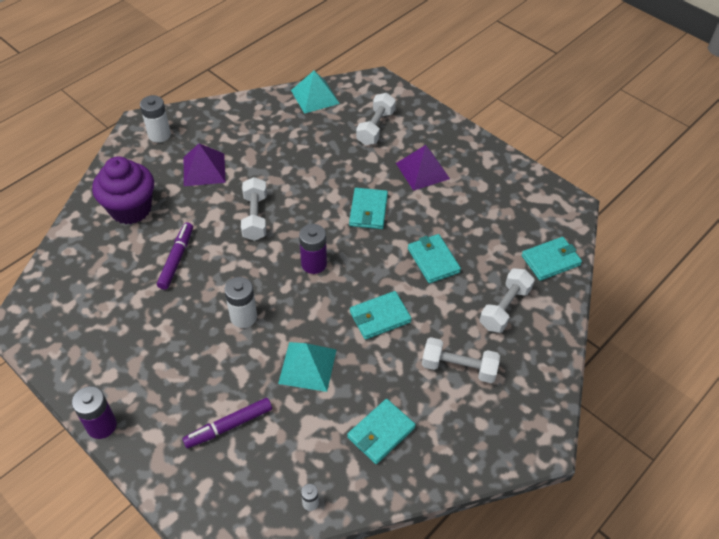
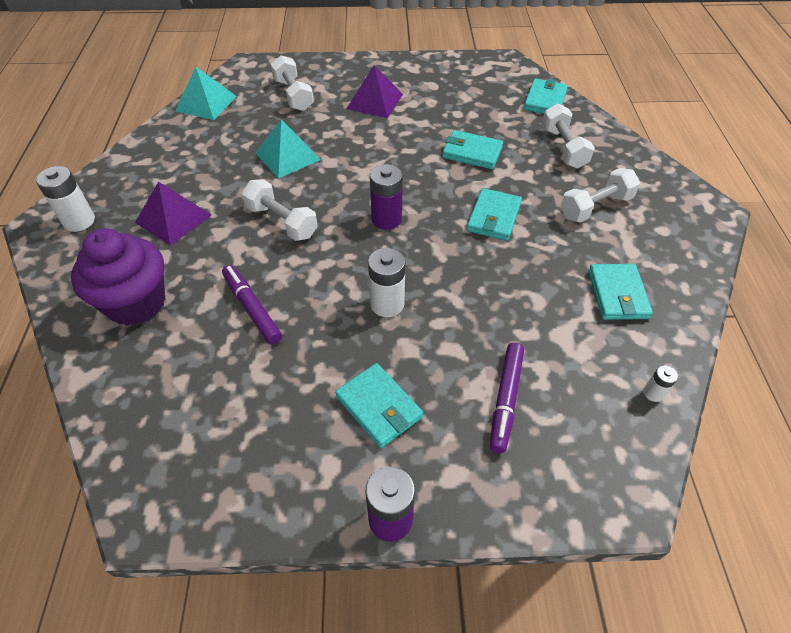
camera: 45 degrees left, 0 degrees up
turquoise pyramid [278,342,337,392] -> turquoise pyramid moved to [255,119,321,178]
turquoise wallet [349,188,388,229] -> turquoise wallet moved to [335,363,423,448]

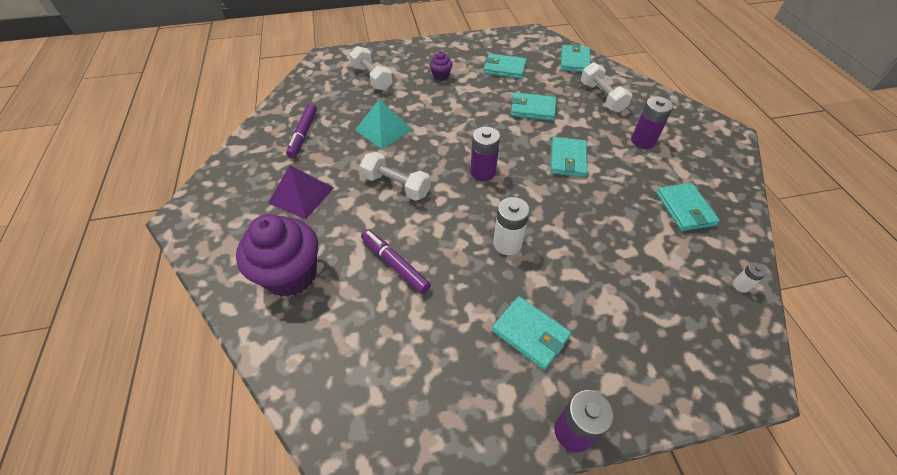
camera: 10 degrees left, 0 degrees up
white battery [36,166,95,232] -> none
turquoise pyramid [175,67,237,120] -> none
purple pyramid [346,65,403,118] -> purple cupcake [429,51,453,81]
purple marker [490,343,524,453] -> purple marker moved to [286,103,317,158]
white dumbbell [560,168,640,223] -> purple battery [631,96,673,149]
none -> turquoise wallet [483,54,527,79]

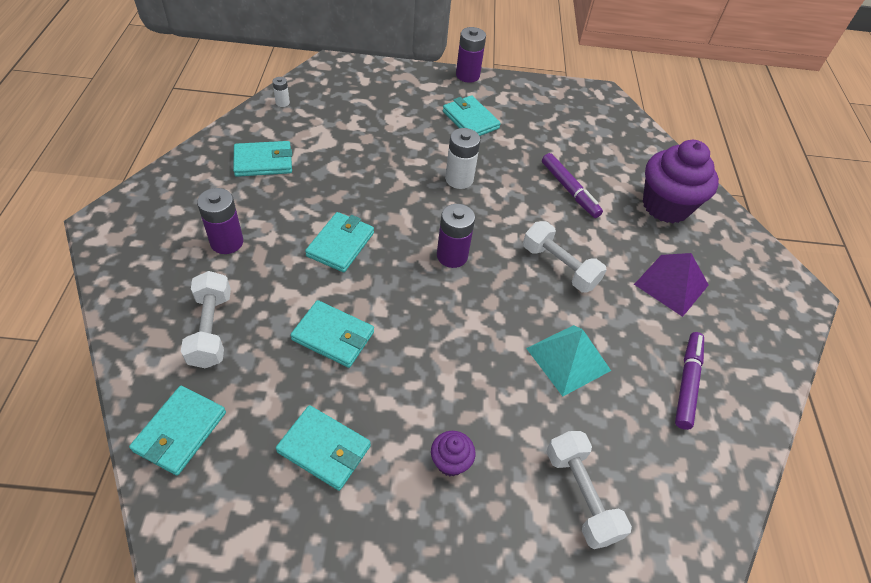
camera: 170 degrees left, 0 degrees up
turquoise wallet [656,183,720,231] -> turquoise wallet turned 75 degrees clockwise [233,141,292,177]

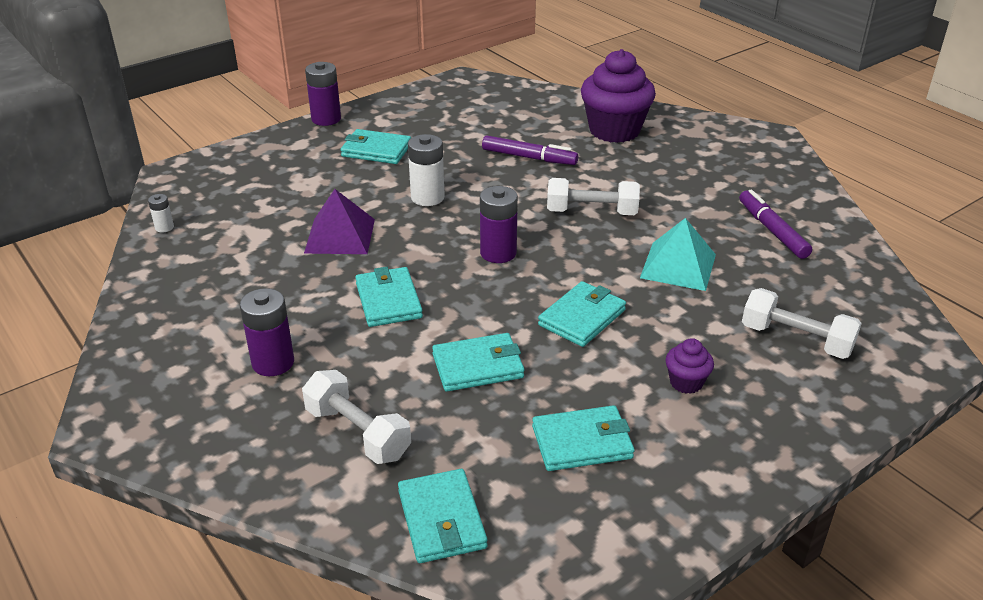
camera: 35 degrees left, 15 degrees down
turquoise wallet [233,141,292,177] -> turquoise wallet moved to [538,281,626,347]
purple pyramid [634,253,709,317] -> purple pyramid moved to [304,189,375,254]

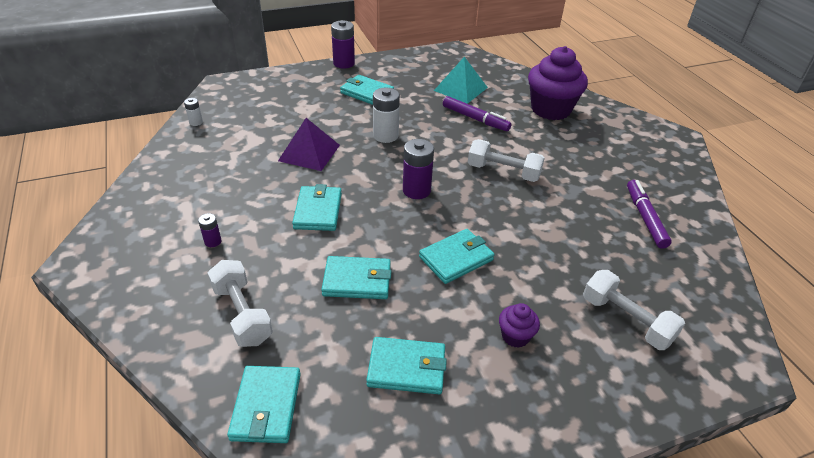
camera: 15 degrees right, 5 degrees up
purple battery [240,288,294,376] -> purple battery [198,213,222,247], size x0.52
turquoise pyramid [640,218,716,291] -> turquoise pyramid moved to [434,57,488,104]

